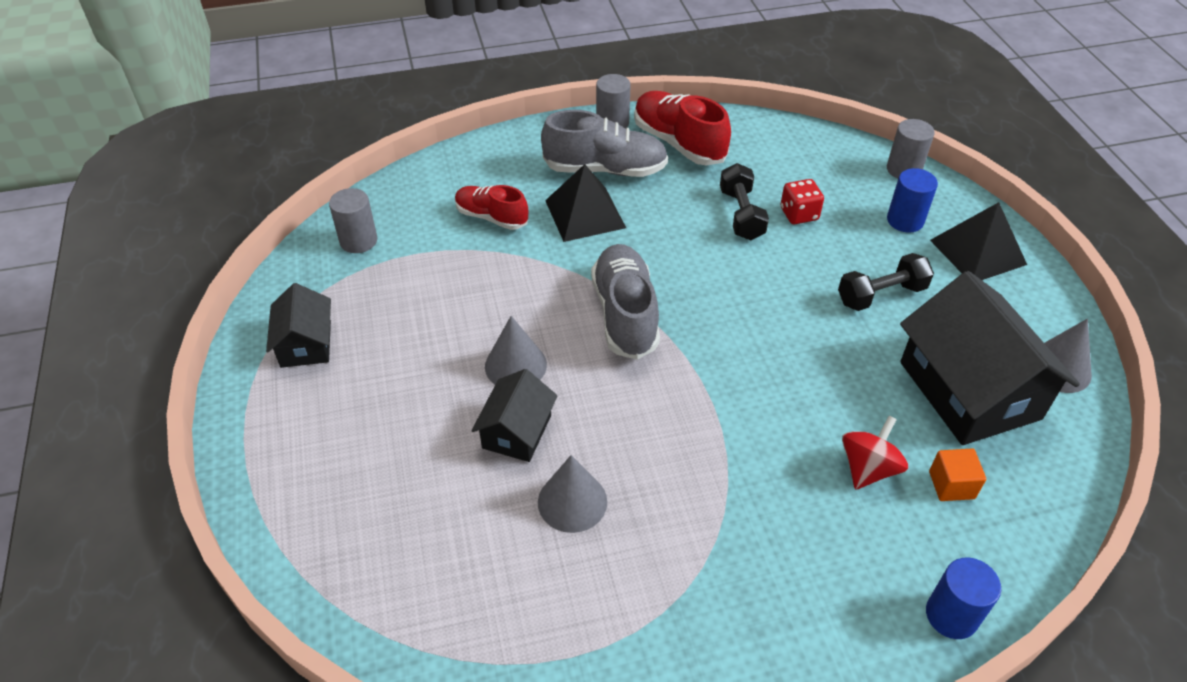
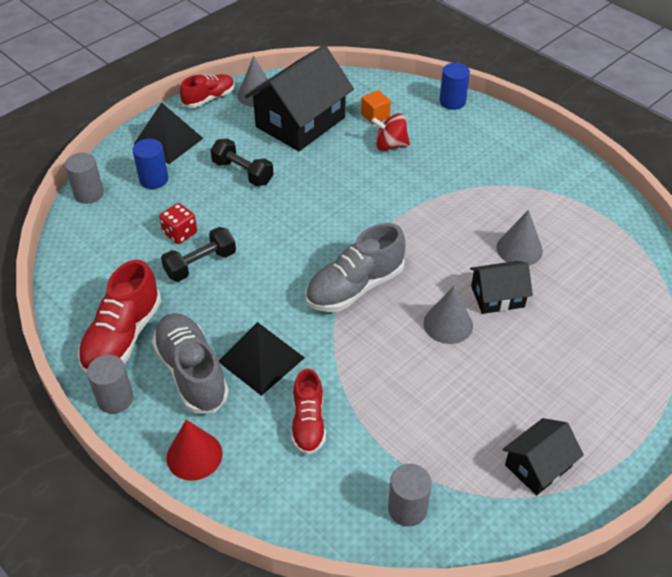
camera: 120 degrees left, 0 degrees up
none -> red cone [167,420,222,481]
none -> red shoe [180,74,235,108]

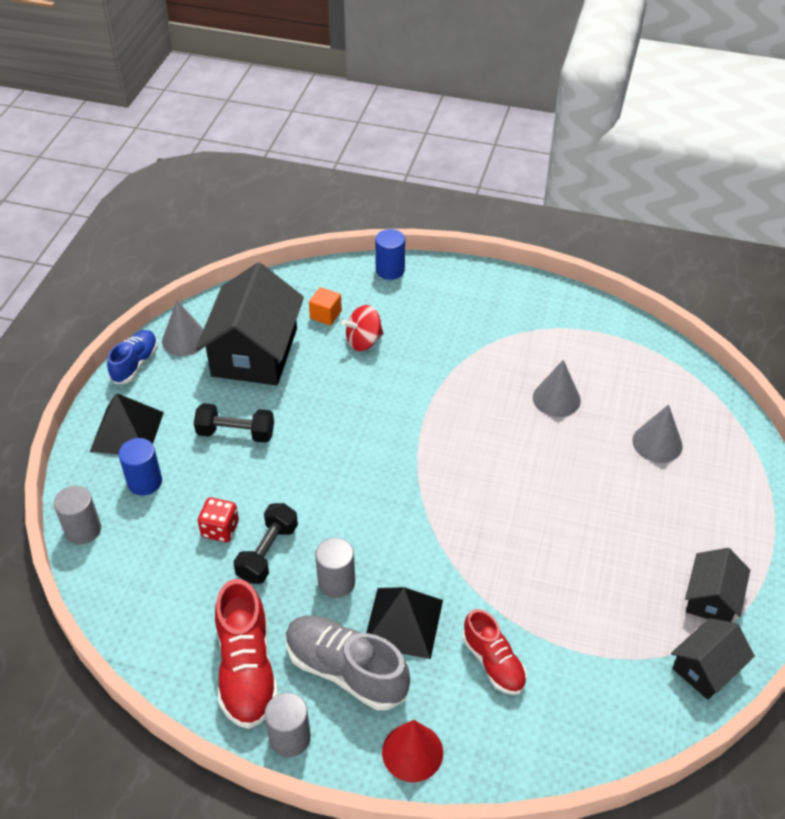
camera: 30 degrees left, 0 degrees up
red shoe [180,74,235,108] -> blue shoe [107,330,158,384]
grey shoe [305,223,406,312] -> none
grey cylinder [388,464,432,527] -> grey cylinder moved to [315,538,355,598]
grey cone [423,286,473,344] -> grey cone moved to [632,404,683,463]
black house [470,261,533,314] -> black house moved to [671,618,755,700]

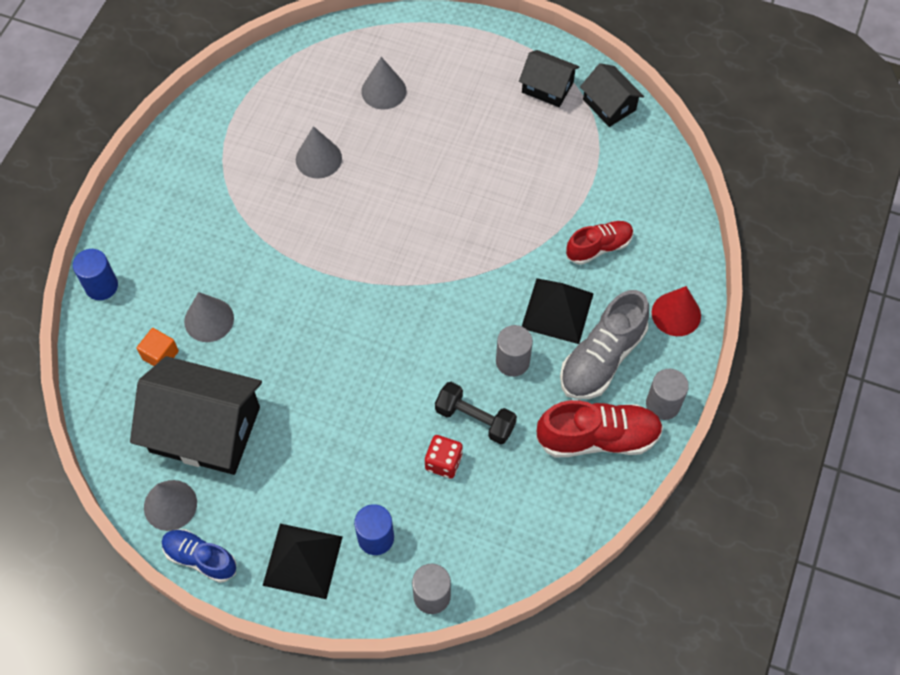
camera: 85 degrees left, 15 degrees up
black dumbbell [194,403,274,443] -> none
red spinning top [342,305,384,351] -> grey cone [184,292,234,342]

